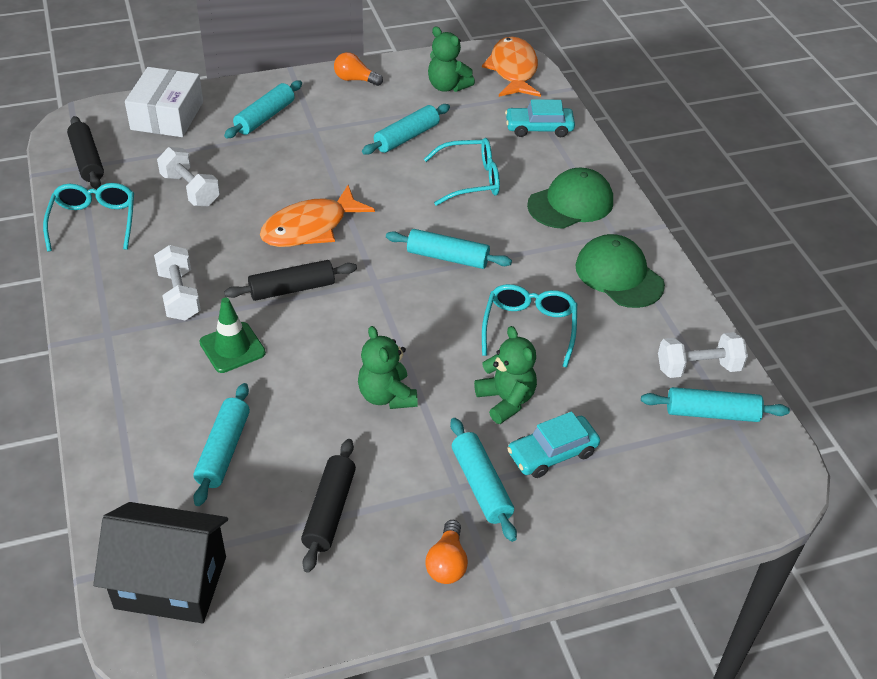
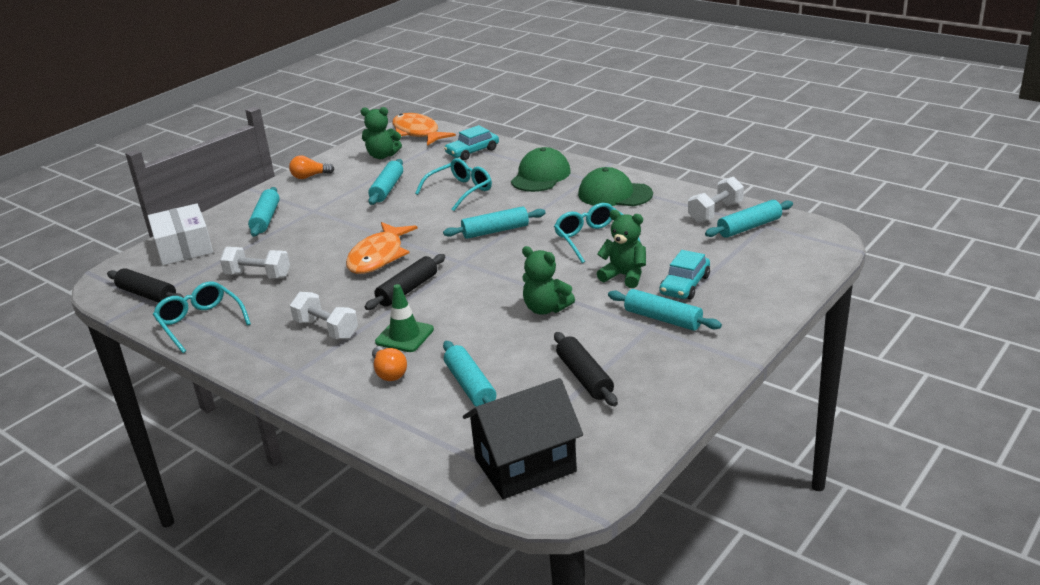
camera: 30 degrees left, 15 degrees down
orange light bulb [425,520,468,584] -> orange light bulb moved to [372,346,407,381]

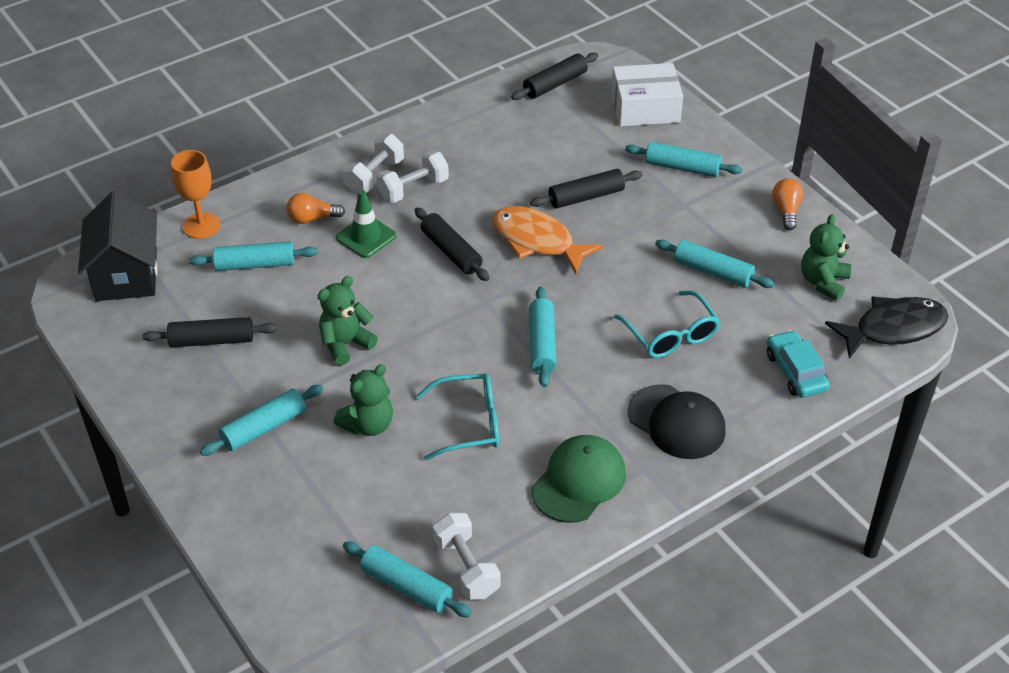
camera: 105 degrees right, 15 degrees up
turquoise glasses [153,282,251,353] -> none
white dumbbell [220,247,290,278] -> white dumbbell moved to [342,134,404,194]
orange fish [392,113,456,146] -> black fish [825,296,948,359]
green cap [511,147,571,192] -> black cap [628,384,726,459]
turquoise car [660,250,710,300] -> none
turquoise rolling pin [705,200,793,238] -> turquoise rolling pin turned 45 degrees counterclockwise [343,541,472,617]
none -> orange goblet [171,150,220,239]
none -> black rolling pin [530,169,643,208]

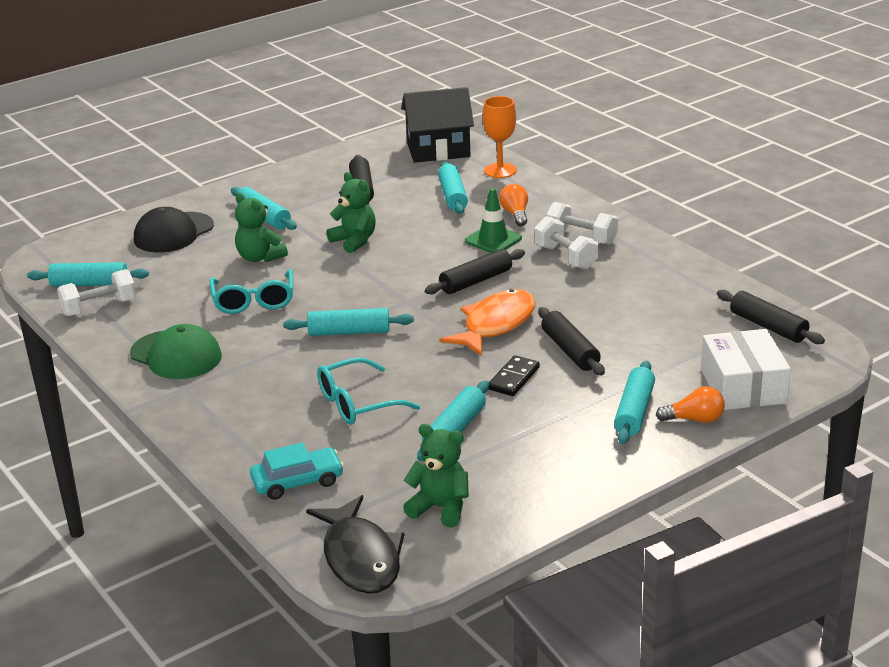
camera: 90 degrees right, 15 degrees down
turquoise rolling pin [343,541,472,617] -> turquoise rolling pin turned 60 degrees clockwise [27,262,149,287]
black cap [628,384,726,459] -> black cap moved to [134,207,214,252]
orange light bulb [772,178,804,230] -> orange light bulb moved to [656,386,725,423]
none -> black domino [489,355,540,396]

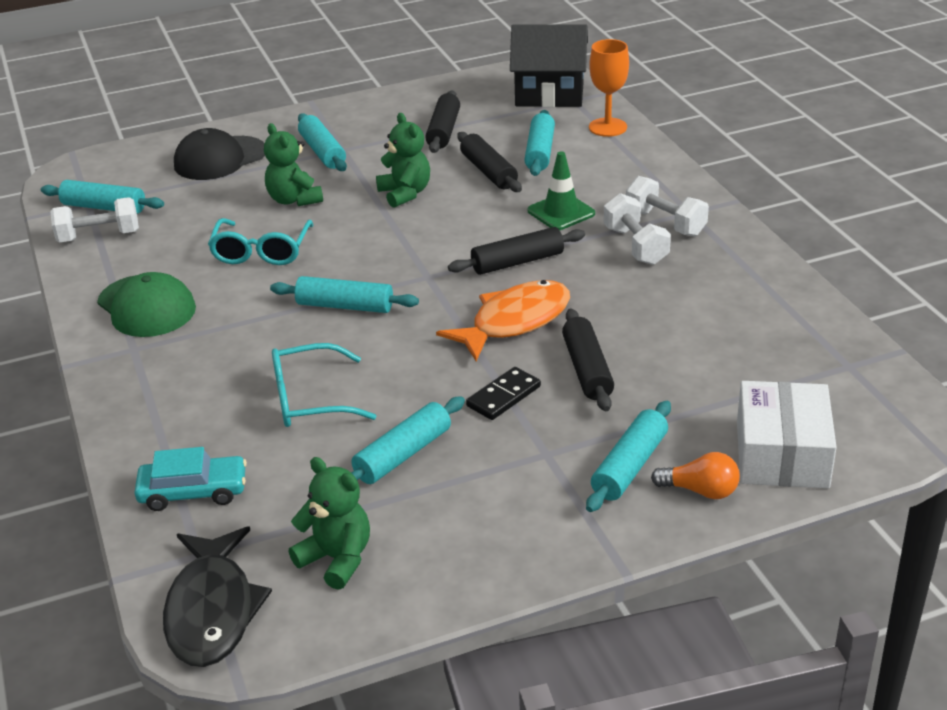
camera: 15 degrees right, 5 degrees up
orange light bulb [499,184,528,226] -> none
black rolling pin [717,290,825,344] -> black rolling pin moved to [457,132,522,192]

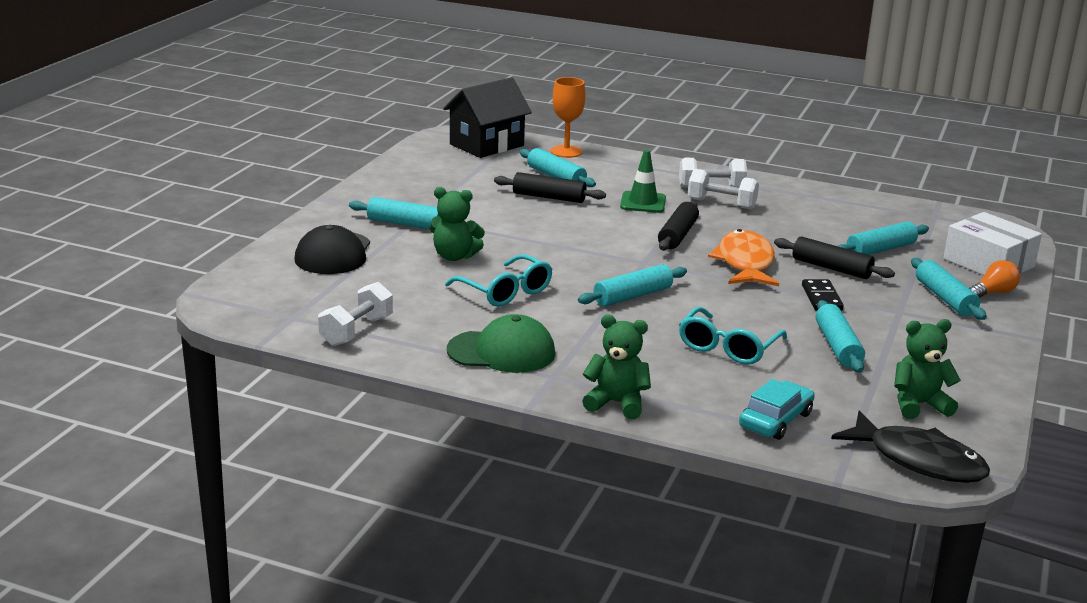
camera: 50 degrees left, 10 degrees down
turquoise rolling pin [41,180,164,214] -> turquoise rolling pin moved to [838,221,929,255]
green teddy bear [376,113,430,208] -> green teddy bear moved to [582,315,651,419]
black rolling pin [425,91,460,153] -> none

